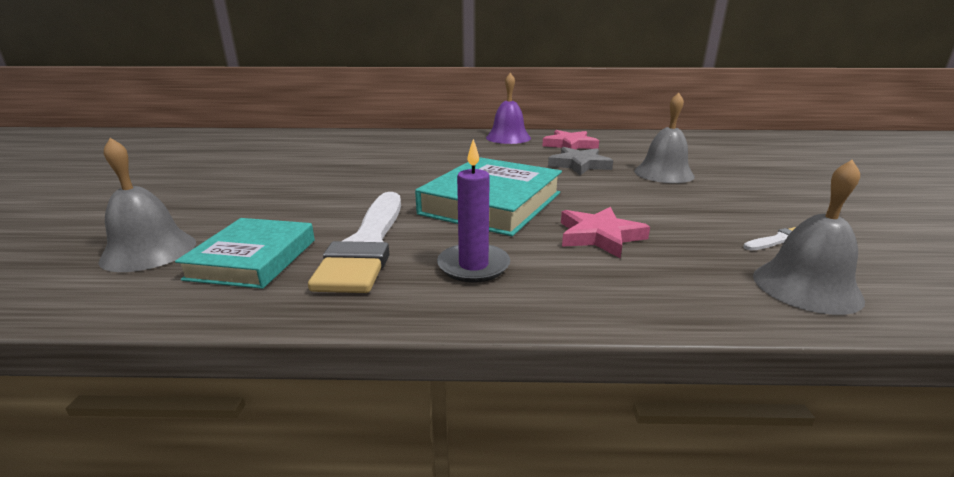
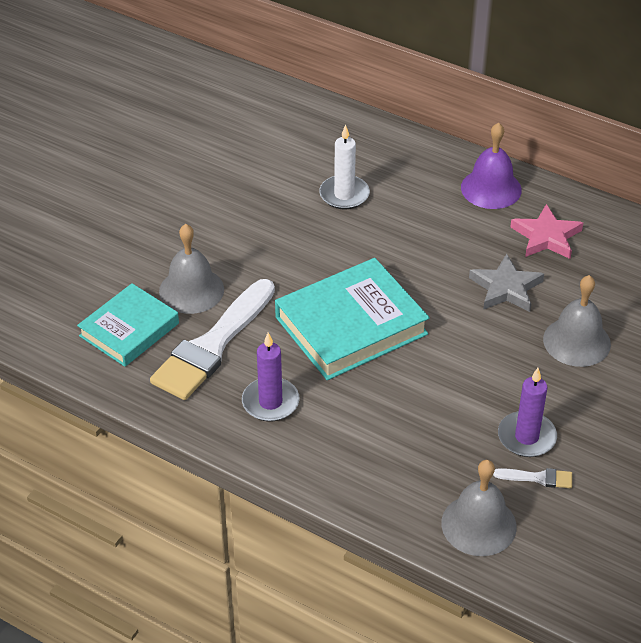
camera: 30 degrees right, 20 degrees up
grey bell [98,138,196,272] -> grey bell moved to [159,224,224,314]
pink star [561,207,650,258] -> none
none -> white candle [319,125,370,209]
none -> purple candle [498,368,557,457]

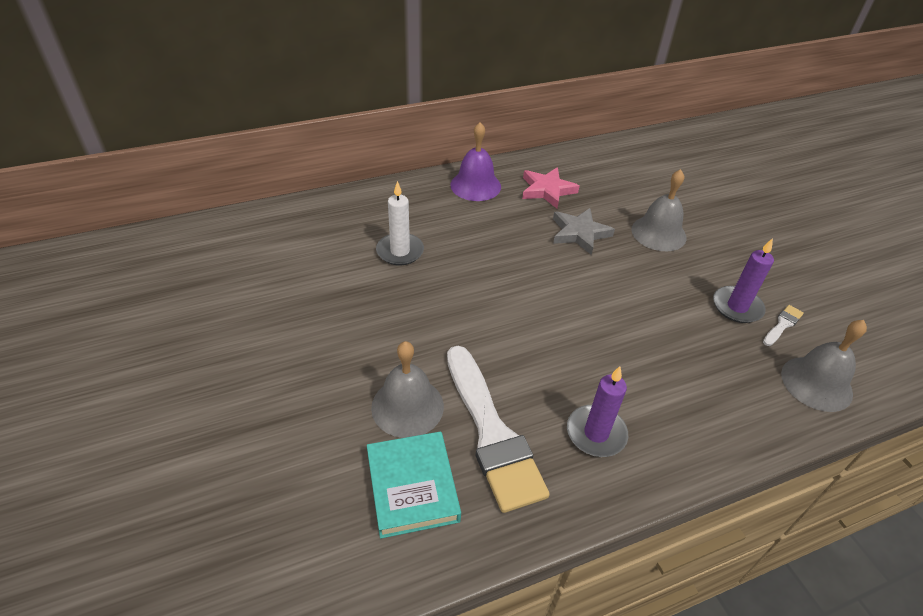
camera: 55 degrees left, 0 degrees up
turquoise book [275,258,430,380] -> none

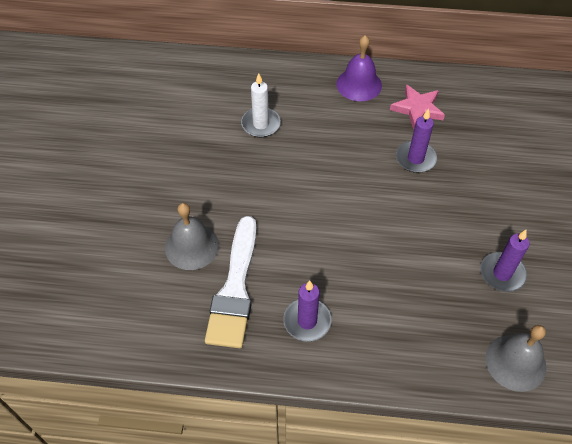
camera: 30 degrees right, 10 degrees up
turquoise book [367,431,461,539] -> none
grey star [553,208,615,255] -> purple candle [396,108,437,173]
grey bell [631,169,687,251] -> none
white brush [763,305,804,346] -> none

